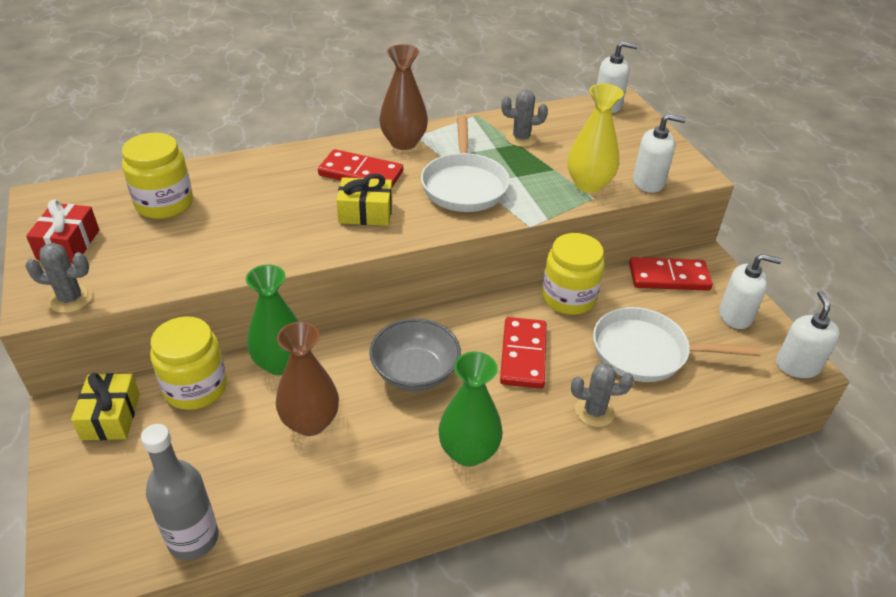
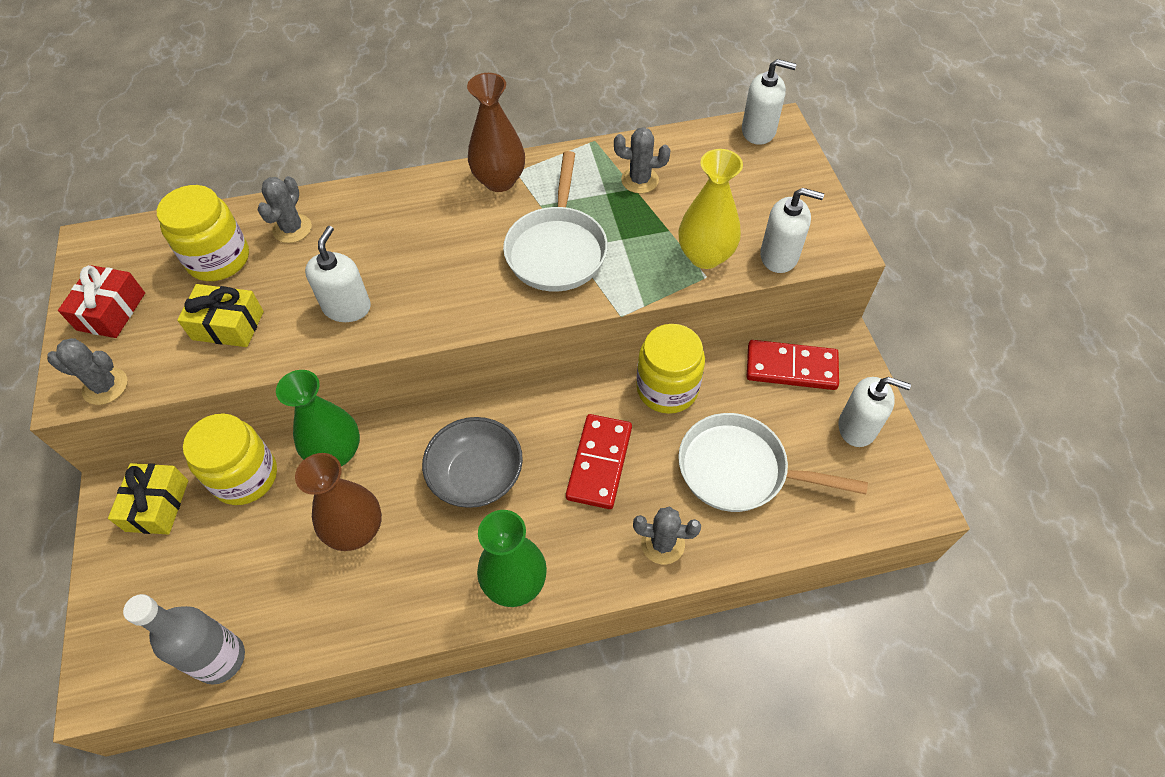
camera: 10 degrees right, 15 degrees up
red domino [318,149,403,187] -> none
yellow gift [336,174,392,226] -> yellow gift moved to [177,284,264,347]
white soap dispenser [776,291,840,378] -> white soap dispenser moved to [305,226,371,322]
none -> grey cactus [258,176,312,243]

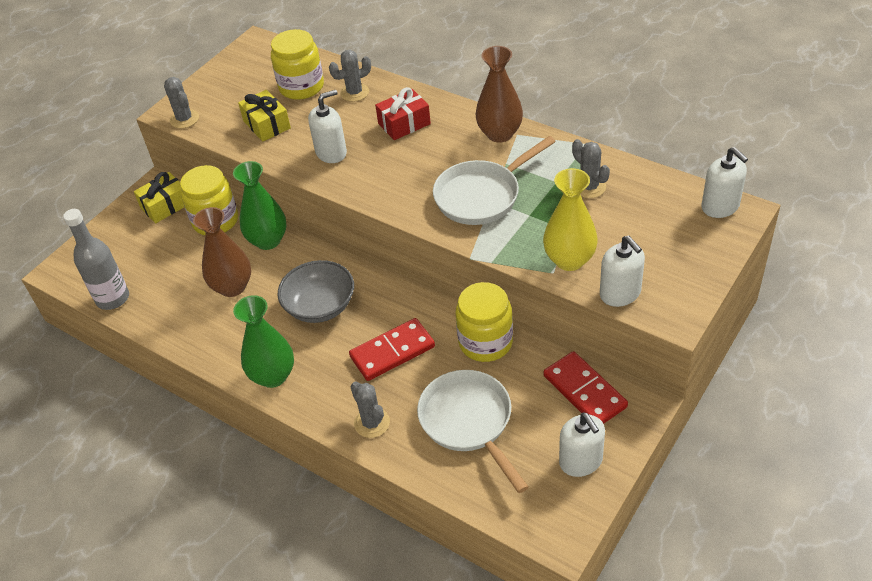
camera: 50 degrees right, 10 degrees down
red gift [58,265,145,338] -> red gift moved to [375,87,431,140]

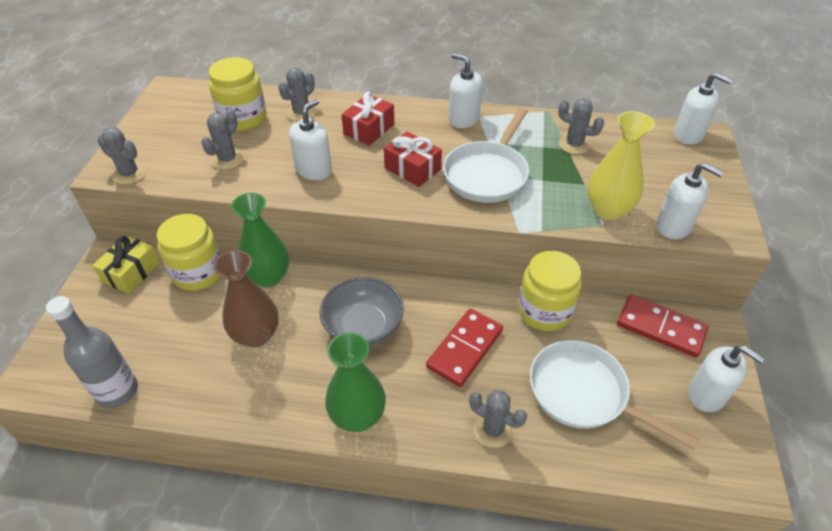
camera: 30 degrees left, 0 degrees up
yellow gift [238,90,291,142] -> grey cactus [201,110,244,170]
brown vase [476,46,523,143] -> white soap dispenser [448,53,483,128]
none -> red gift [384,131,442,187]

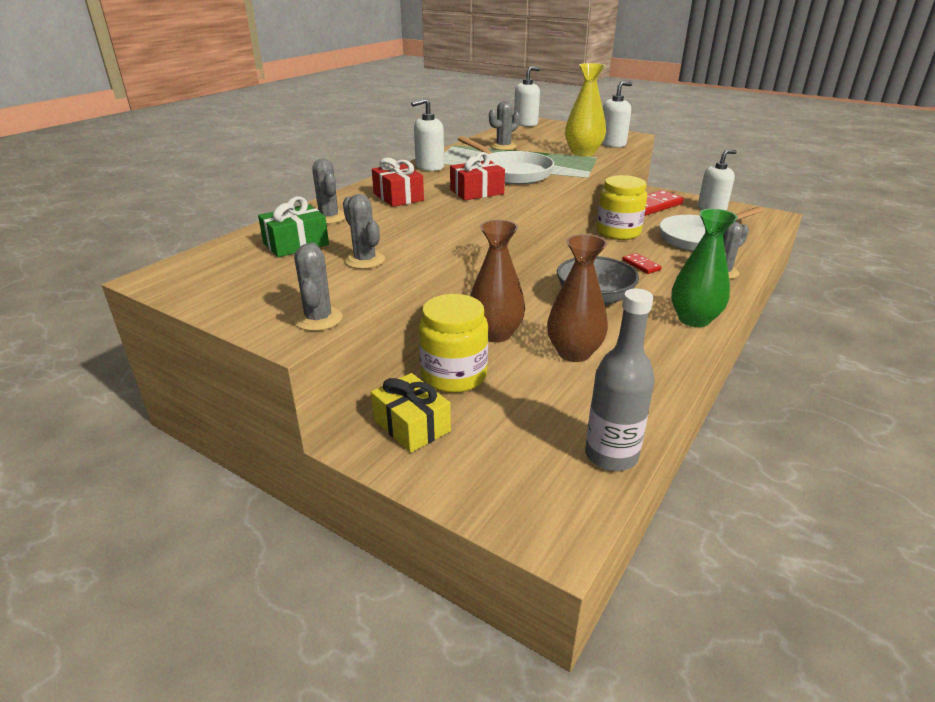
camera: 65 degrees left, 15 degrees down
grey cactus [98,127,146,185] -> grey cactus turned 60 degrees counterclockwise [294,243,343,331]
yellow jar [209,57,266,131] -> green gift [258,197,329,257]
green vase [231,193,289,288] -> brown vase [470,220,525,342]
white soap dispenser [289,99,332,180] -> none
red domino [426,308,503,387] -> red domino [622,253,662,274], size x0.52

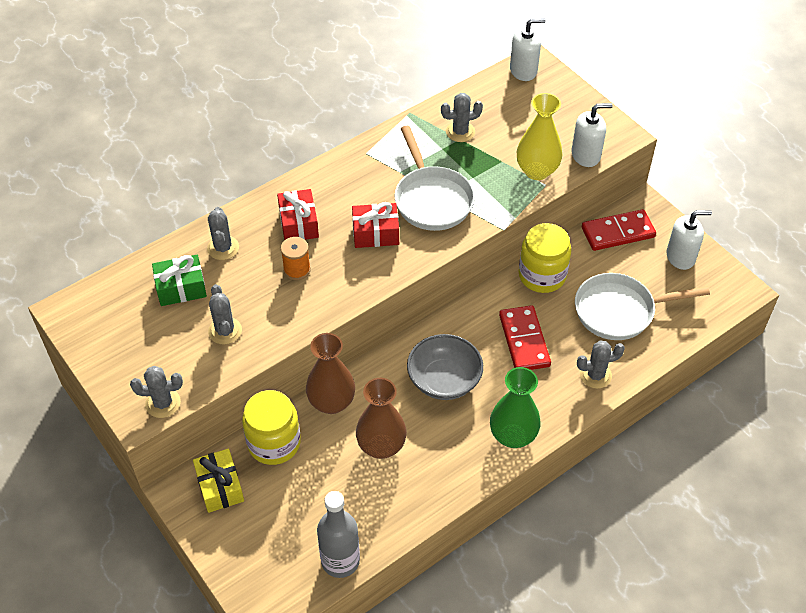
camera: 20 degrees right, 20 degrees up
grey cactus [294,243,343,331] -> grey cactus turned 75 degrees clockwise [130,366,183,418]
white soap dispenser [411,98,444,171] -> none
red domino [622,253,662,274] -> red domino [499,305,551,370], size x1.91
none -> orange spool [281,237,311,280]

